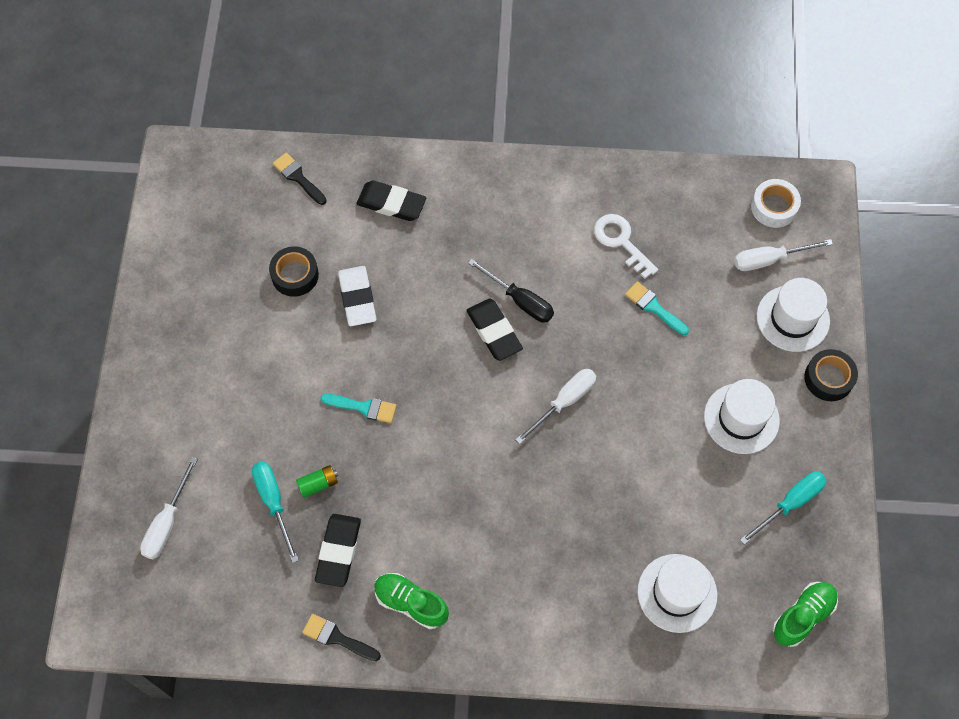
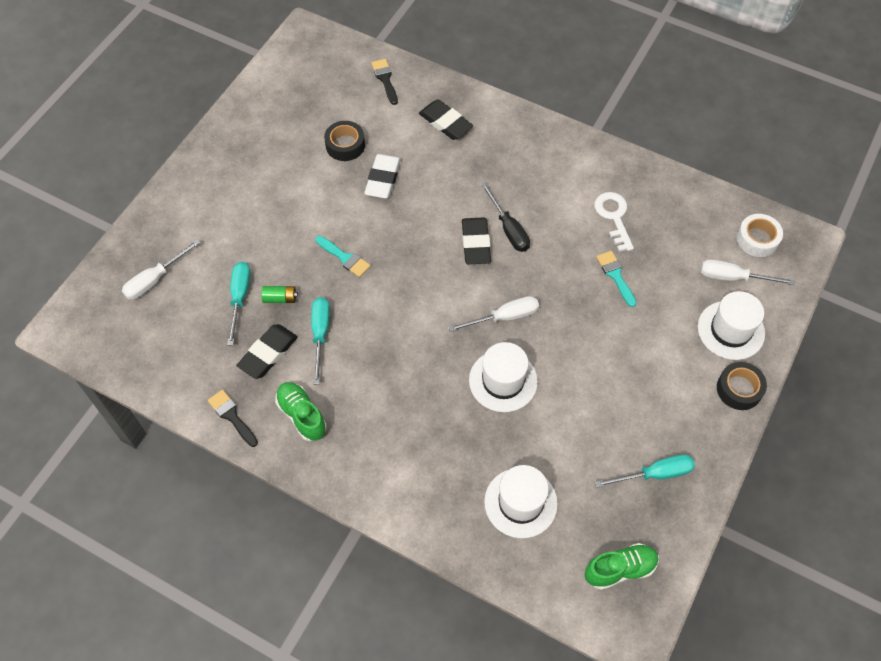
camera: 25 degrees right, 5 degrees down
white hat [704,379,780,454] -> white hat moved to [469,342,538,412]
none -> turquoise screwdriver [311,297,330,384]

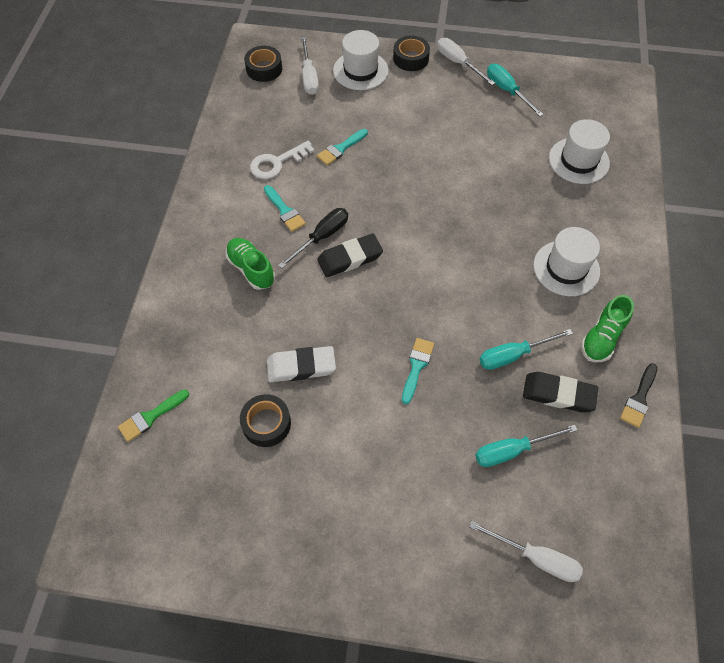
camera: 110 degrees left, 0 degrees up
green battery [261,286,298,303] -> none
black brush [371,59,398,105] -> green brush [118,389,189,442]
black eraser [419,99,473,140] -> none
white screwdriver [448,296,539,332] -> white screwdriver moved to [437,38,495,85]
white hat [469,342,538,412] -> white hat moved to [533,227,600,296]
green shoe [585,543,659,590] -> green shoe moved to [226,238,275,290]
white tape [737,214,783,257] -> black tape [244,46,282,82]
none -> turquoise brush [264,185,306,232]

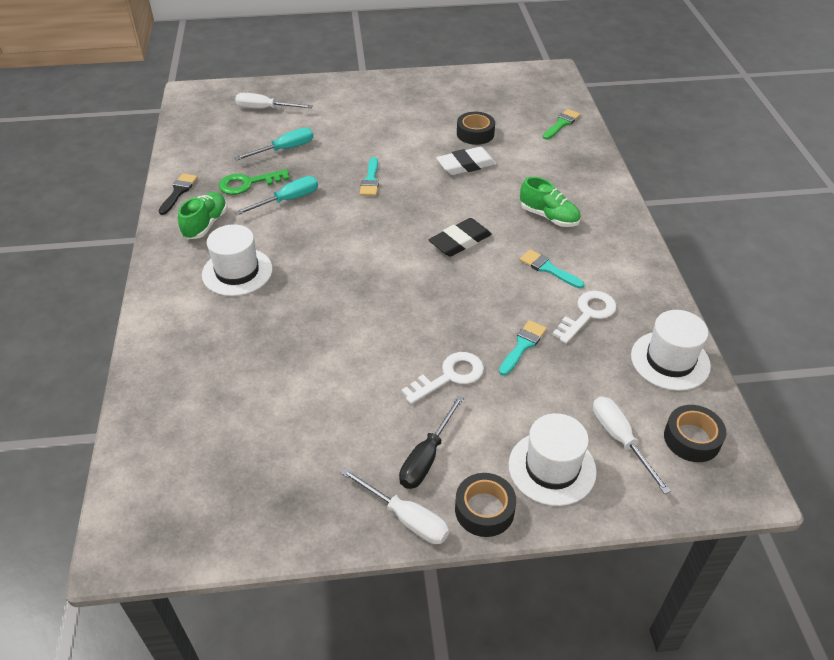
camera: 165 degrees right, 15 degrees down
black screwdriver [278,208,348,268] -> black screwdriver moved to [399,395,464,489]
turquoise screwdriver [487,64,544,116] -> none
black eraser [523,372,598,413] -> green key [219,169,289,195]
white hat [549,119,610,184] -> white hat moved to [631,310,711,391]
none -> white key [401,352,484,404]

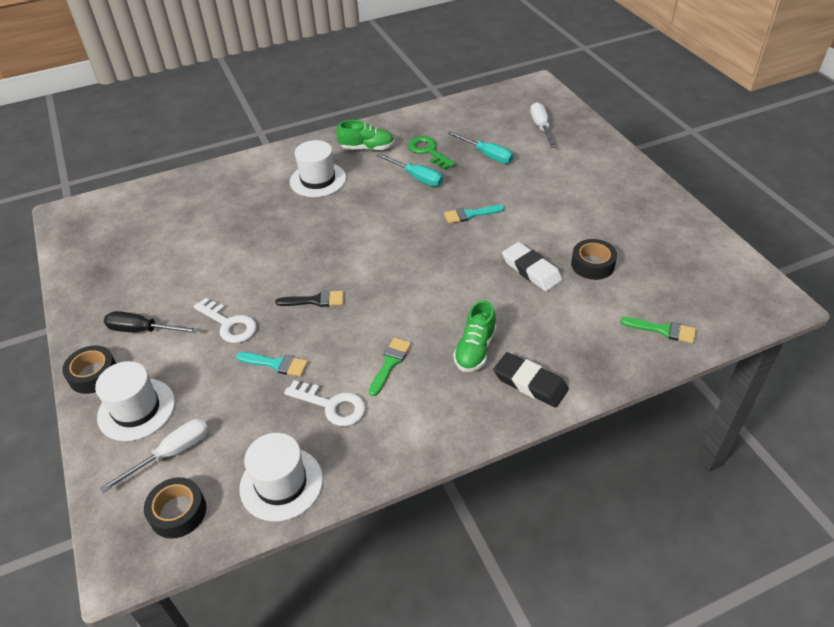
camera: 75 degrees right, 0 degrees up
black brush [159,173,198,215] -> black brush moved to [275,290,344,307]
white screwdriver [340,468,449,544] -> none
black eraser [429,218,492,257] -> black eraser moved to [493,352,568,408]
turquoise brush [520,250,585,289] -> green brush [369,338,411,396]

